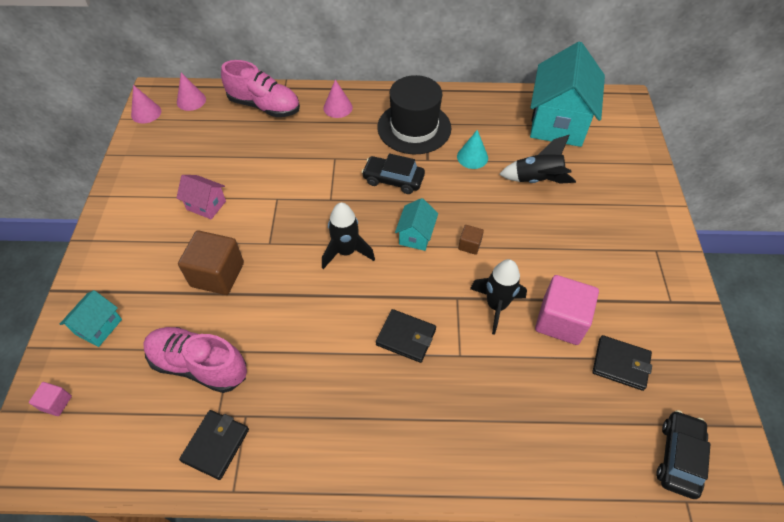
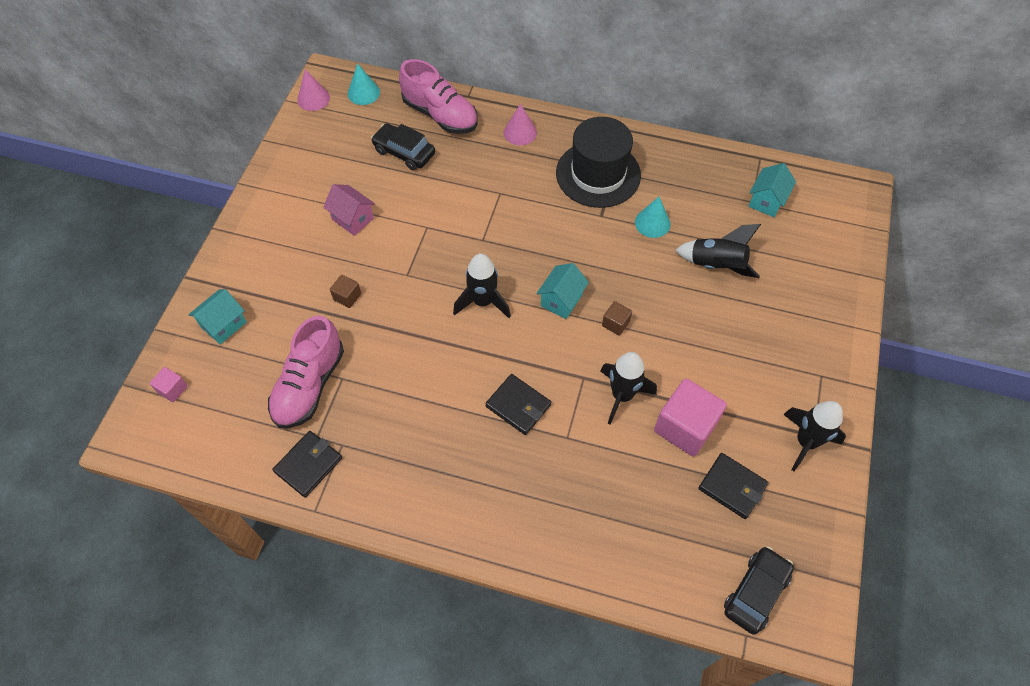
camera: 15 degrees right, 5 degrees up
pink shoe [143,327,247,393] -> pink shoe turned 105 degrees counterclockwise [268,316,344,428]
pink cone [177,73,206,111] -> turquoise cone [348,63,380,105]
brown cube [178,231,244,295] -> brown cube [330,275,361,308], size x0.48
black car [362,153,425,194] -> black car moved to [371,123,435,170]
turquoise house [530,42,605,147] -> turquoise house [749,163,796,217], size x0.47
none -> black rocket [783,401,846,471]

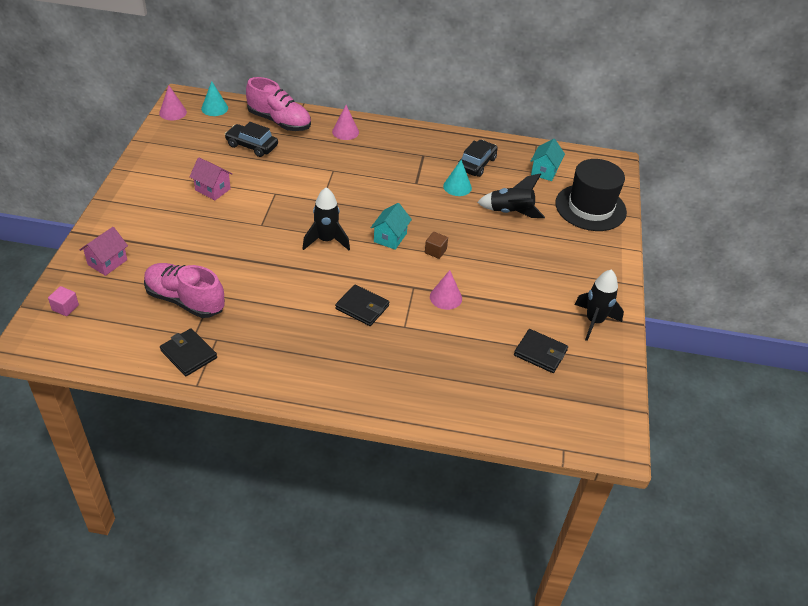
camera: 10 degrees left, 15 degrees down
turquoise house [188,289,247,344] -> pink house [80,227,128,276]
pink shoe [268,316,344,428] -> pink shoe turned 105 degrees clockwise [144,263,225,318]
black wallet [272,431,342,498] -> black wallet turned 75 degrees counterclockwise [160,328,217,376]
brown cube [330,275,361,308] -> none
black hat [556,117,641,208] -> black hat moved to [555,159,627,231]
black rocket [601,352,657,425] -> pink cone [430,270,462,310]
pink cube [654,379,727,456] -> none
black car [724,546,794,635] -> black car moved to [458,140,498,177]

